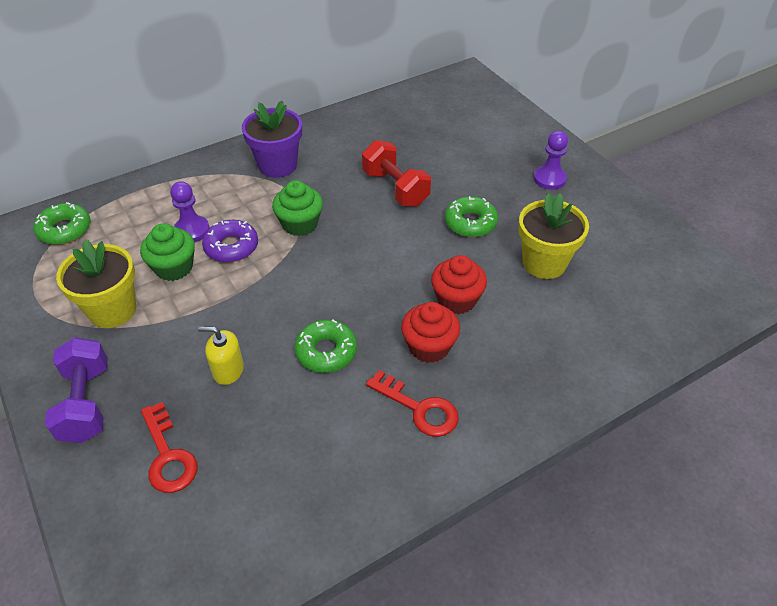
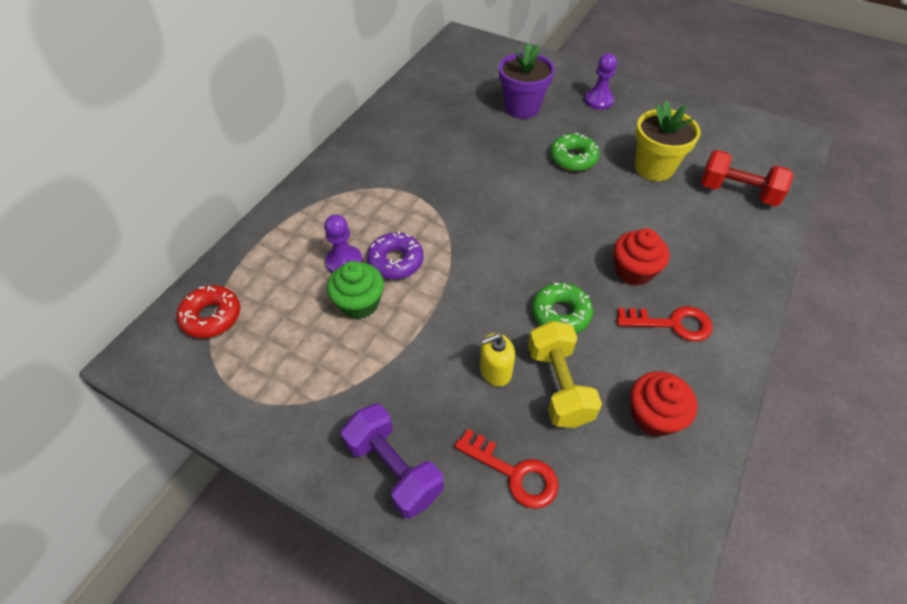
camera: 30 degrees left, 5 degrees up
green donut [33,202,90,245] -> red donut [177,285,240,338]
yellow flower pot [56,239,136,328] -> none
purple flower pot [242,101,302,178] -> purple flower pot moved to [499,43,555,119]
green cupcake [272,180,323,236] -> none
red dumbbell [362,140,431,207] -> red dumbbell moved to [701,150,794,206]
red cupcake [431,255,487,314] -> red cupcake moved to [630,371,698,437]
none -> yellow dumbbell [528,321,602,428]

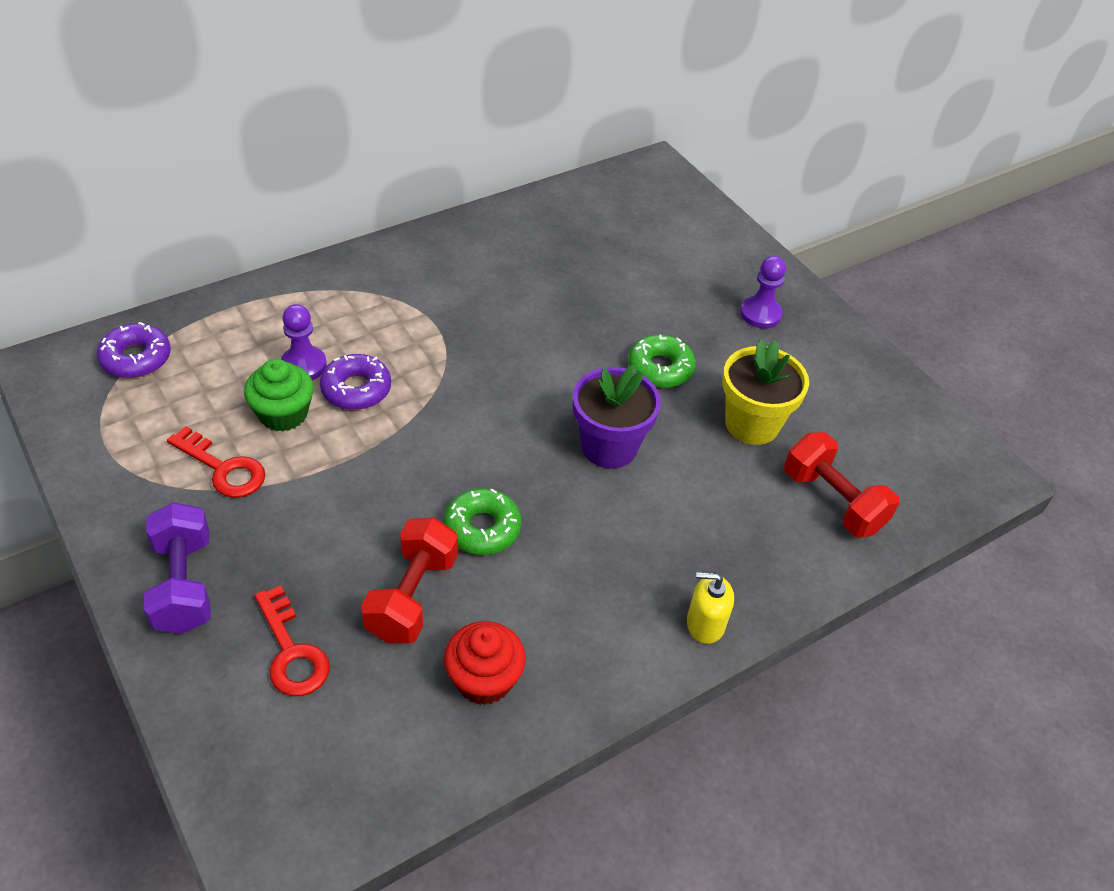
camera: 25 degrees right, 5 degrees down
red donut [177,285,240,338] -> purple donut [97,322,171,378]
yellow soap dispenser [480,333,515,386] -> yellow soap dispenser moved to [687,572,734,644]
purple flower pot [499,43,555,119] -> purple flower pot moved to [573,364,661,469]
yellow dumbbell [528,321,602,428] -> red dumbbell [361,517,458,643]
red cupcake [614,228,670,286] -> none
red key [617,306,713,341] -> red key moved to [167,426,265,498]

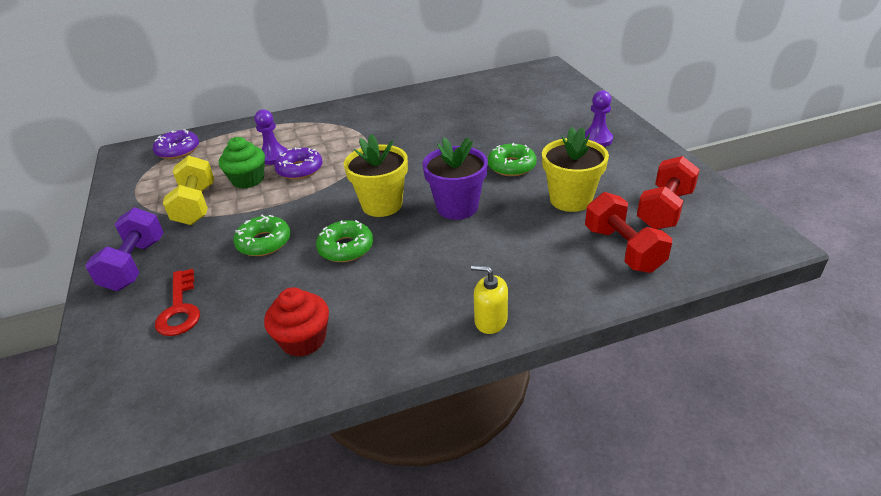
camera: 20 degrees right, 10 degrees down
red key [167,426,265,498] -> yellow dumbbell [163,155,214,225]
red dumbbell [361,517,458,643] -> red dumbbell moved to [637,156,700,229]
none -> green donut [233,215,290,256]
none -> yellow flower pot [344,134,408,217]

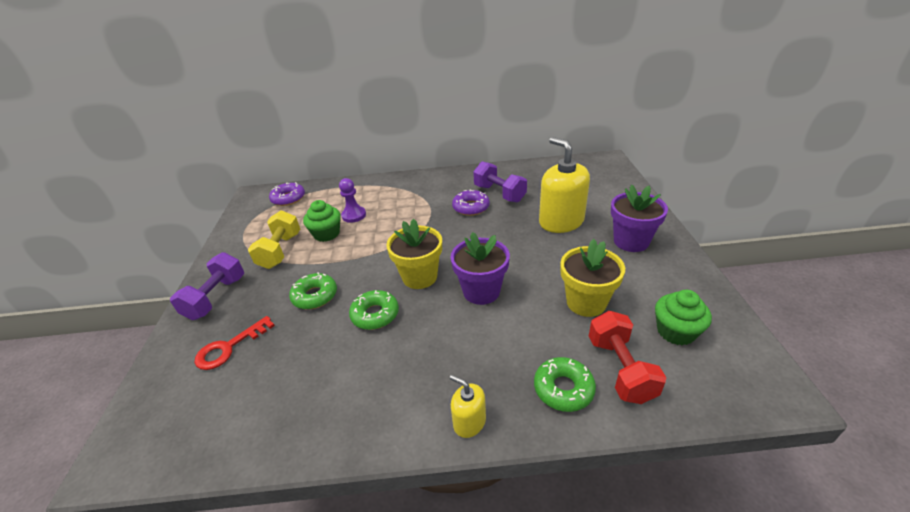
camera: 15 degrees right, 0 degrees up
red key [155,269,200,336] -> red key turned 45 degrees clockwise [195,316,275,370]
red cupcake [264,287,329,357] -> none
purple donut [274,147,323,180] -> purple donut moved to [452,189,490,216]
green donut [488,143,537,176] -> green donut moved to [534,357,596,412]
purple pawn [585,90,613,147] -> purple flower pot [611,185,668,252]
red dumbbell [637,156,700,229] -> green cupcake [655,290,712,345]
none -> purple dumbbell [473,161,527,203]
none -> yellow soap dispenser [539,137,590,233]

